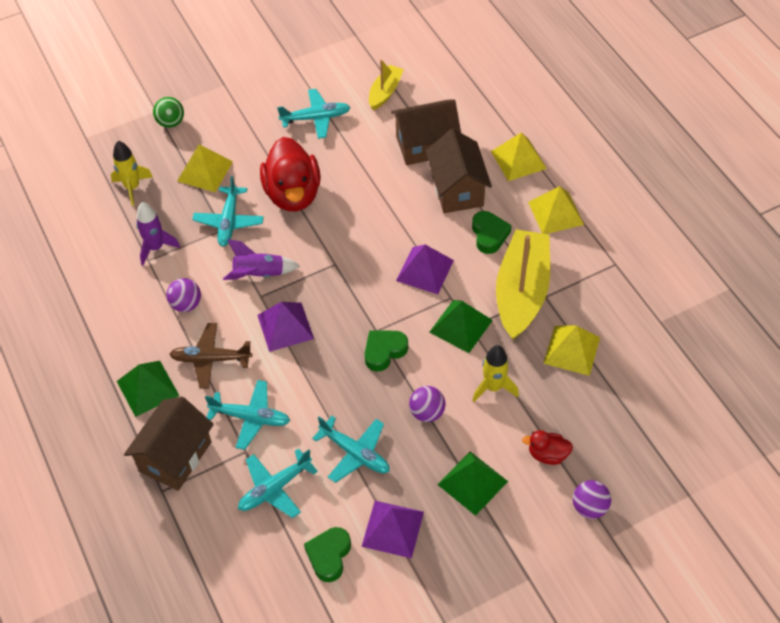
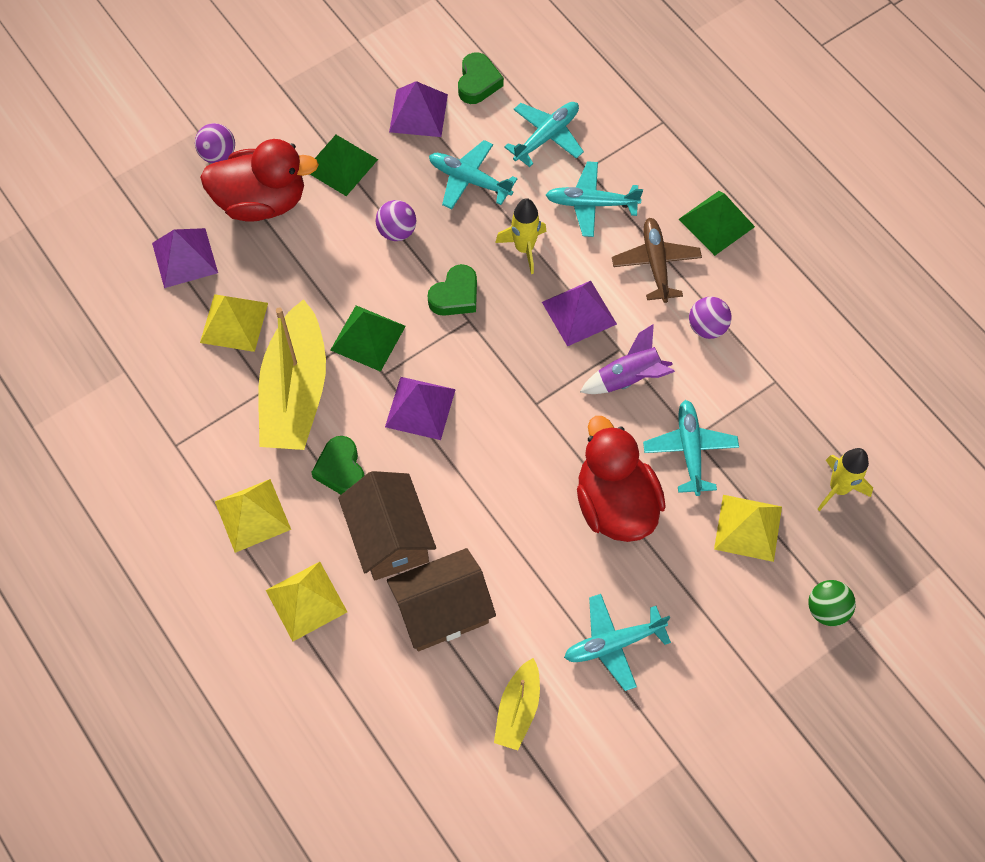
camera: 170 degrees right, 10 degrees up
brown house [124,397,214,491] -> none
purple rocket [136,202,180,266] -> none
brown plane [169,323,252,389] -> brown plane turned 90 degrees counterclockwise [612,218,702,303]
yellow rocket [472,345,519,402] -> yellow rocket moved to [495,198,547,274]
red duck [522,430,573,465] -> red duck [200,139,319,222], size x2.12
none -> purple pyramid [152,228,218,288]

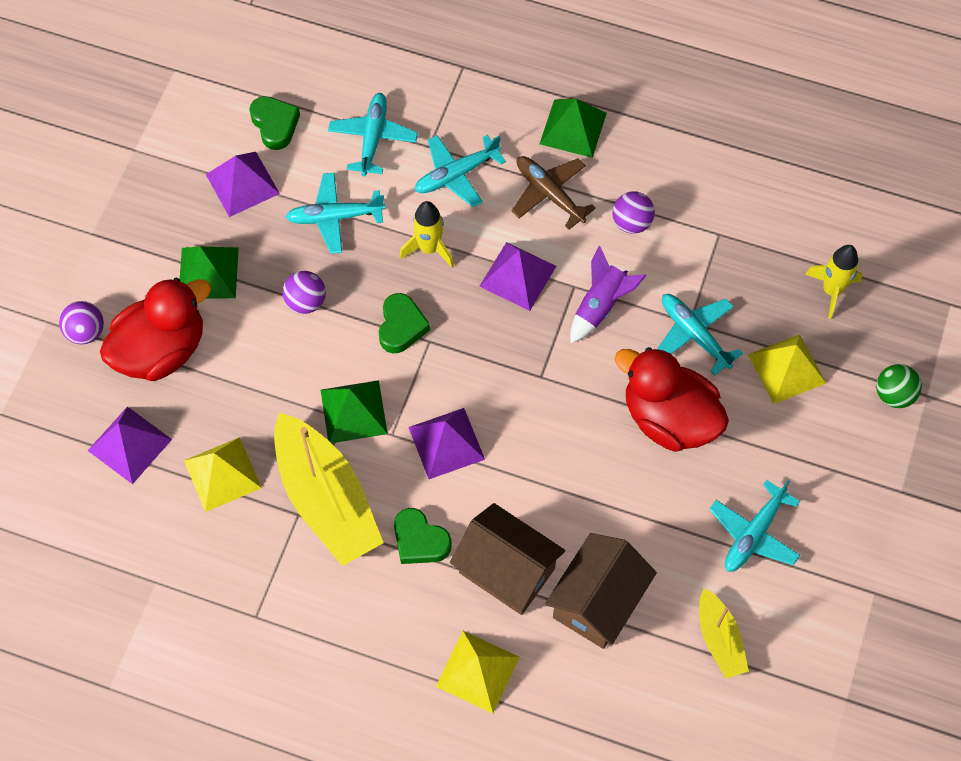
camera: 35 degrees left, 0 degrees up
yellow pyramid [215,479,291,553] -> none

